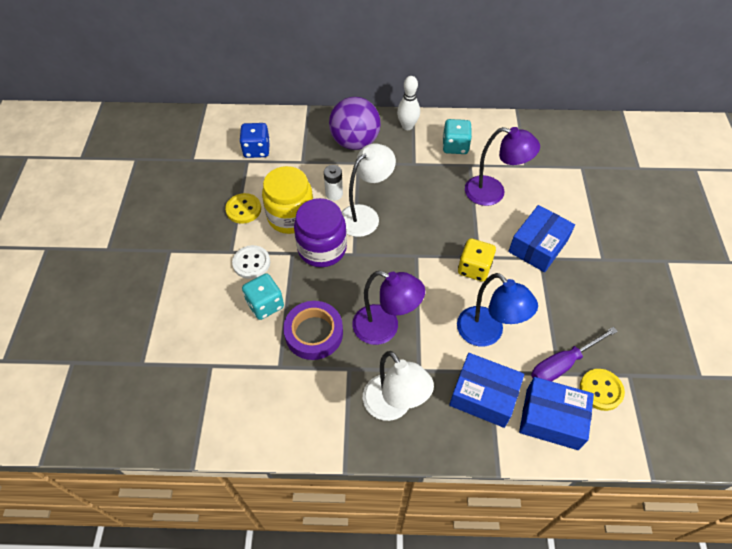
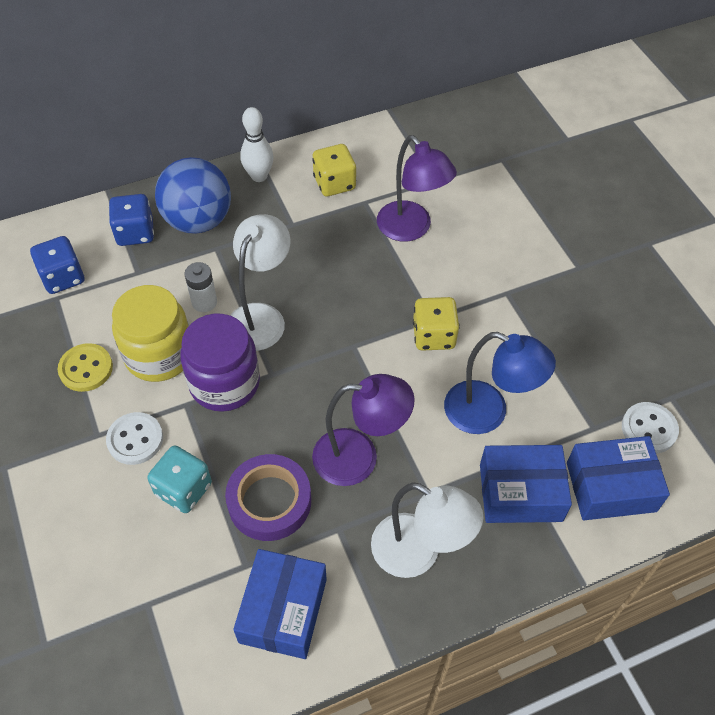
camera: 25 degrees left, 0 degrees up
purple ball [329,97,381,150] -> blue ball [155,157,231,234]
turquoise dice [443,119,472,154] -> yellow dice [312,144,356,197]
purple lamp [465,127,540,206] -> purple lamp turned 60 degrees clockwise [377,135,457,242]
blue box [508,205,575,272] -> blue box moved to [233,549,327,659]
purple screwdriver [531,327,618,381] -> none
yellow button [580,369,625,411] -> white button [622,402,679,453]
none -> blue dice [109,194,154,246]

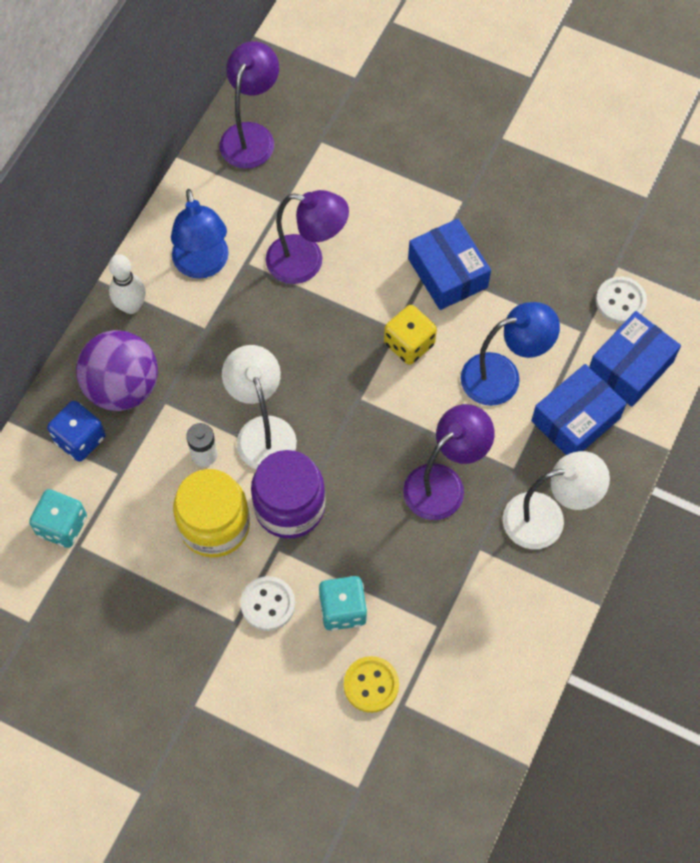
camera: 40 degrees left, 10 degrees up
blue dice [30,236,84,294] -> turquoise dice [29,489,87,548]
yellow button [58,343,113,392] -> yellow button moved to [344,656,399,713]
blue ball [155,157,231,234] -> purple ball [76,330,158,411]
purple tape [225,454,311,541] -> none
blue box [233,549,327,659] -> blue box moved to [408,219,491,310]
yellow dice [312,144,356,197] -> blue lamp [171,189,229,279]
none -> purple lamp [220,41,279,169]

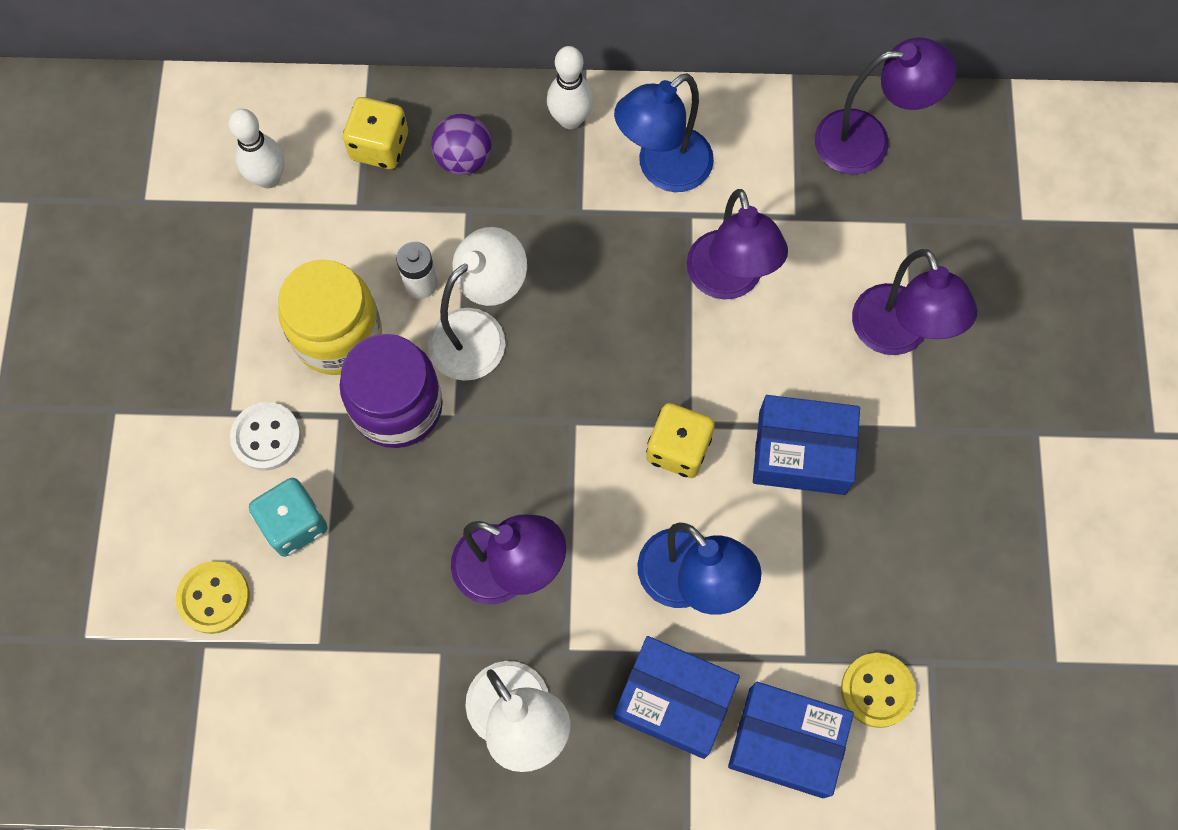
camera: 65 degrees right, 5 degrees up
turquoise dice [29,489,87,548] -> white bowling pin [228,109,285,189]
blue dice [47,401,105,462] -> yellow dice [343,97,408,169]
purple ball [76,330,158,411] -> purple ball [431,114,492,175], size x0.60
blue box [408,219,491,310] -> blue box turned 60 degrees clockwise [753,395,860,495]
white button [596,276,647,324] -> yellow button [841,653,916,728]
none -> purple lamp [852,249,978,355]

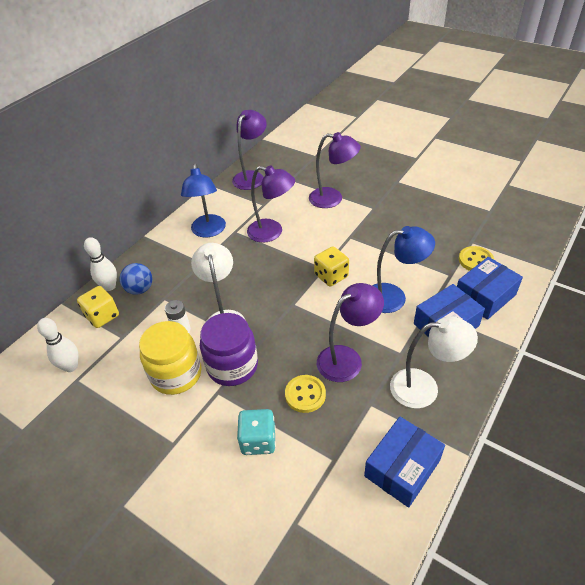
camera: 55 degrees left, 25 degrees down
yellow button [176,561,250,634] -> yellow button moved to [285,375,326,413]
white button [230,402,301,471] -> none
purple ball [431,114,492,175] -> blue ball [120,263,152,295]
white bowling pin [547,46,593,129] -> white bowling pin moved to [84,237,117,291]
blue box [753,395,860,495] -> blue box moved to [364,417,445,508]

